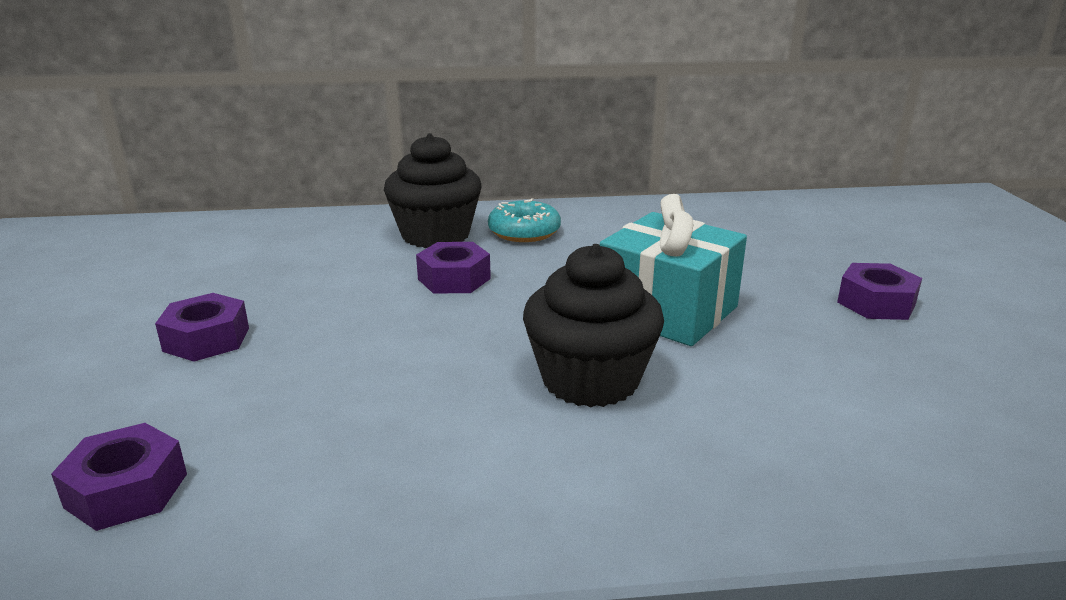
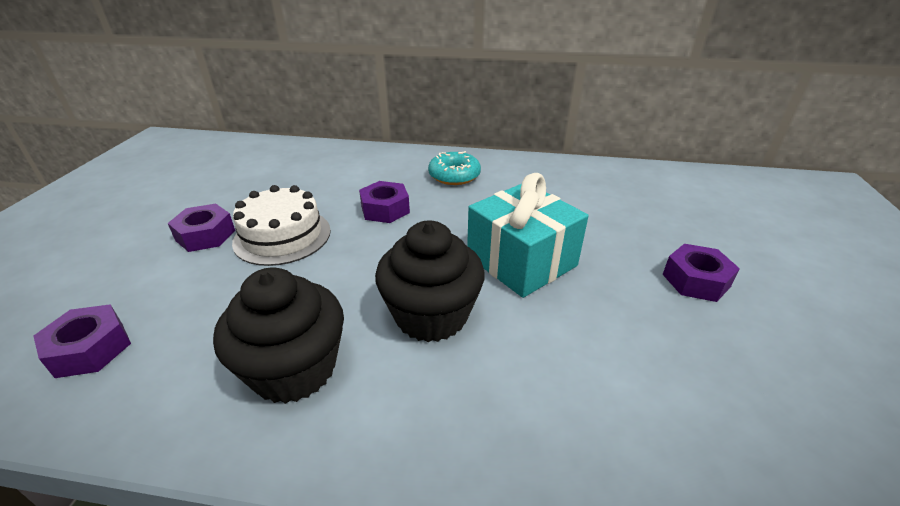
camera: 15 degrees right, 10 degrees up
black cupcake [384,133,482,248] -> black cupcake moved to [213,267,344,404]
none -> white cake [232,185,331,266]

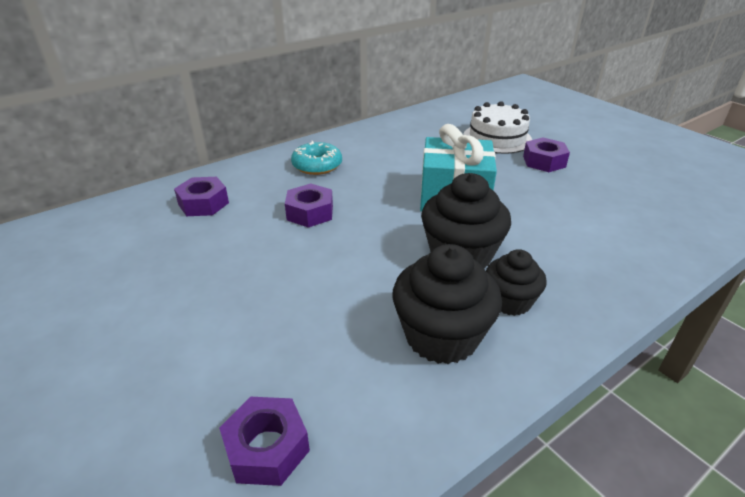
camera: 45 degrees left, 0 degrees up
purple nut [168,204,235,252] -> purple nut moved to [174,177,229,216]
white cake [232,185,331,266] -> white cake moved to [463,101,532,154]
none -> black cupcake [486,249,547,316]

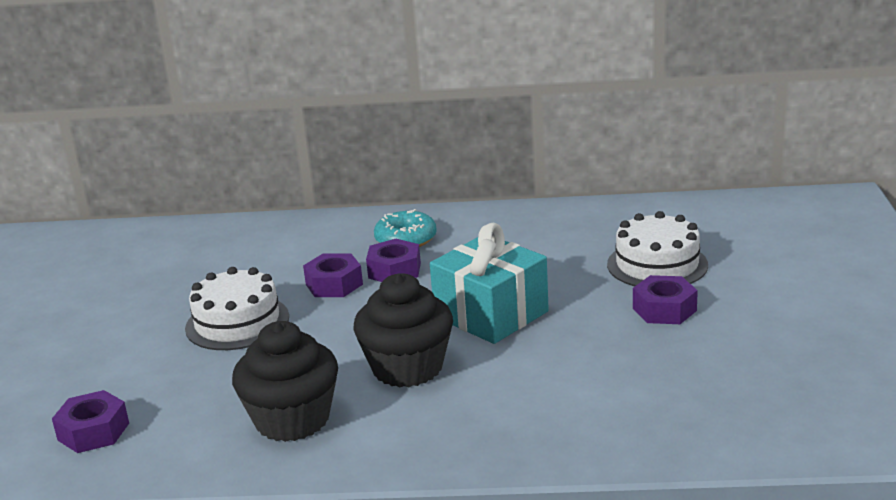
camera: 40 degrees right, 10 degrees down
purple nut [174,177,229,216] -> purple nut moved to [366,239,421,282]
black cupcake [486,249,547,316] -> none
none -> white cake [185,267,289,350]

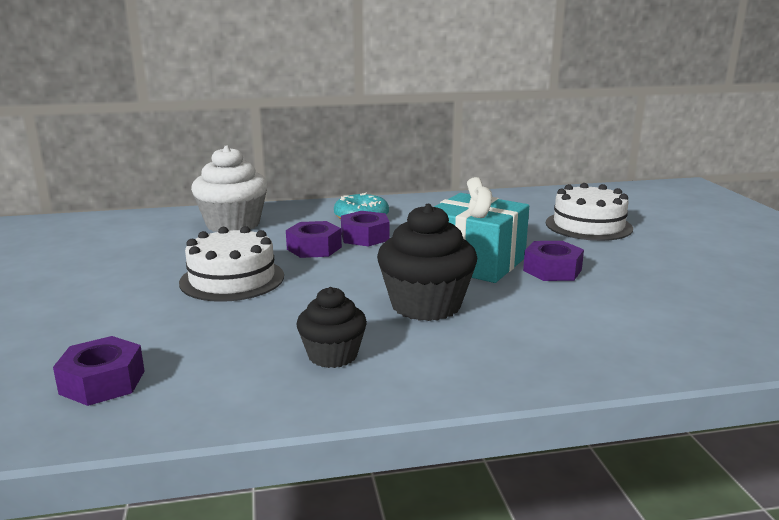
camera: 15 degrees left, 5 degrees down
black cupcake [232,321,338,442] -> black cupcake [297,287,367,368], size x0.61
purple nut [633,275,698,324] -> purple nut moved to [523,241,584,281]
none -> white cupcake [191,146,268,232]

